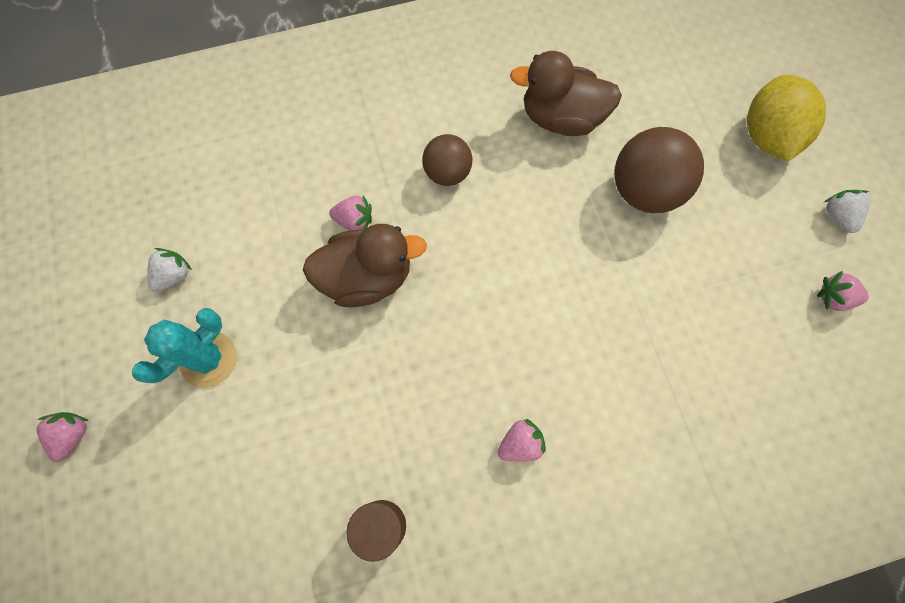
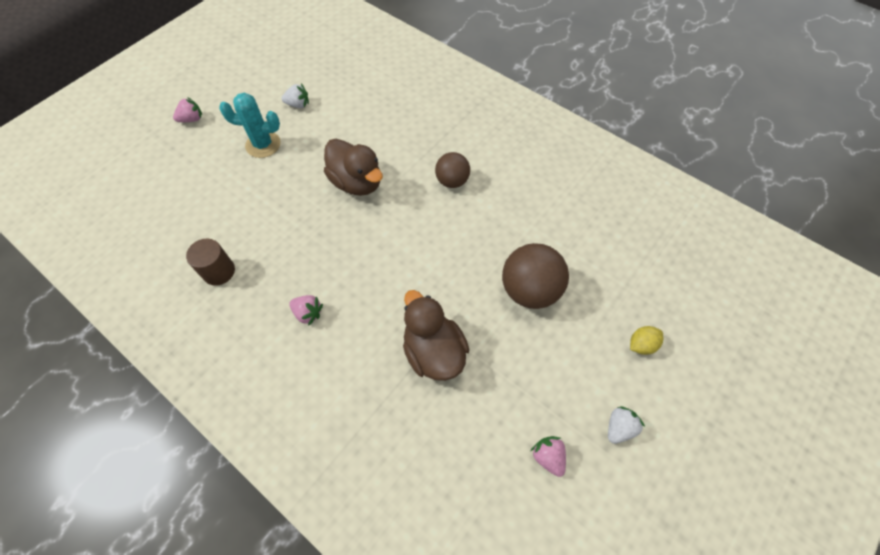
camera: 55 degrees right, 10 degrees down
pink strawberry [329,195,372,231] -> none
brown duck [510,51,622,136] -> brown duck moved to [403,290,469,381]
yellow lemon [747,75,826,161] -> yellow lemon [630,326,663,355], size x0.49

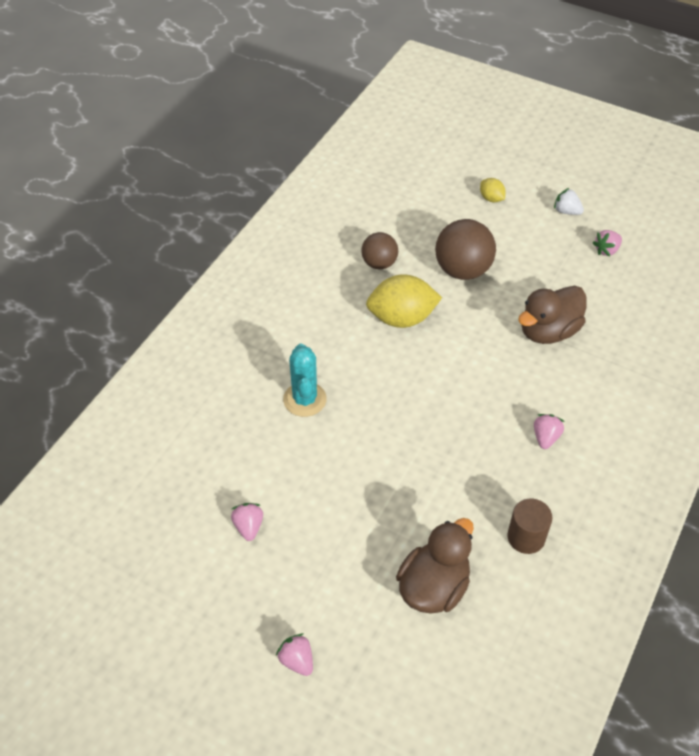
camera: 100 degrees left, 10 degrees down
turquoise cactus [219,93,281,158] -> turquoise cactus moved to [283,343,327,417]
white strawberry [282,84,309,108] -> pink strawberry [231,503,263,541]
brown duck [324,139,383,196] -> brown duck moved to [396,518,474,614]
brown ball [435,152,470,188] -> brown ball moved to [361,232,398,269]
none -> yellow lemon [366,274,442,328]

